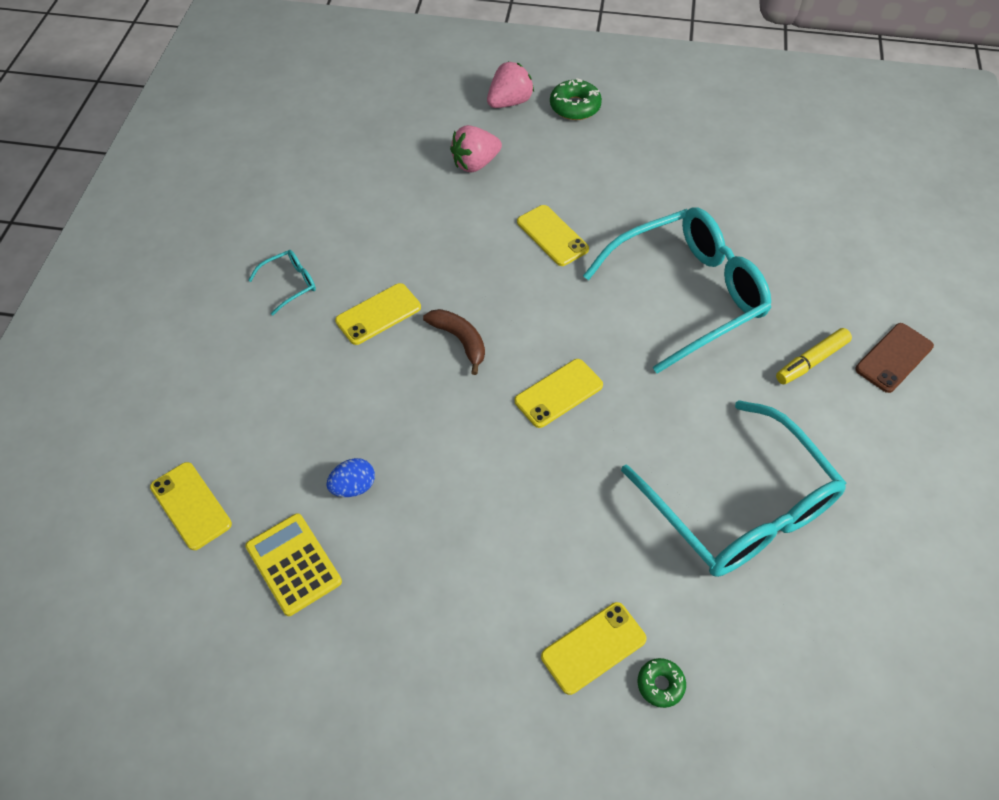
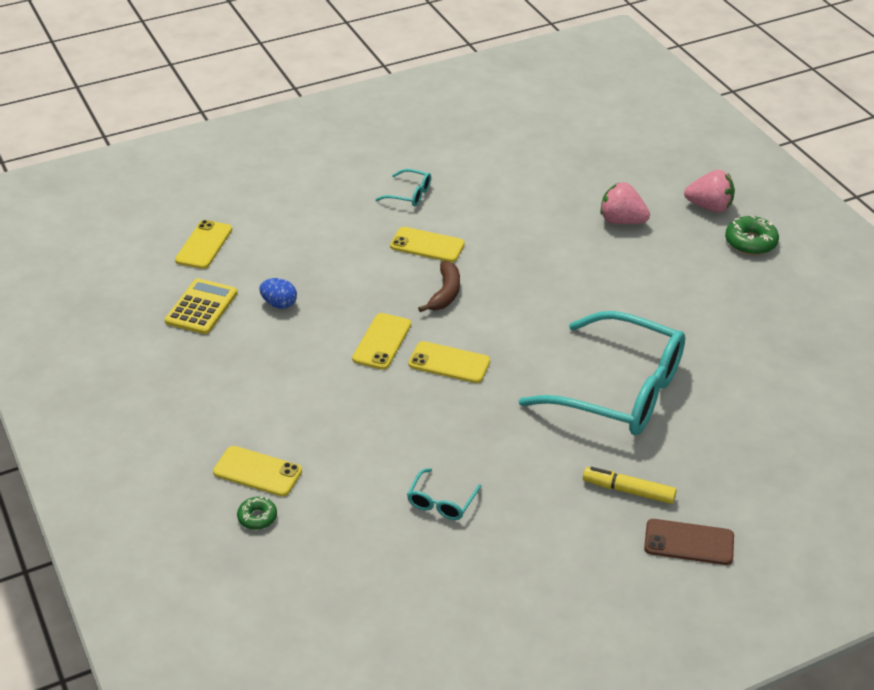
camera: 55 degrees right, 15 degrees down
yellow phone [517,205,589,266] -> yellow phone moved to [352,313,411,370]
turquoise glasses [621,400,847,577] -> turquoise glasses [407,468,481,520], size x0.40

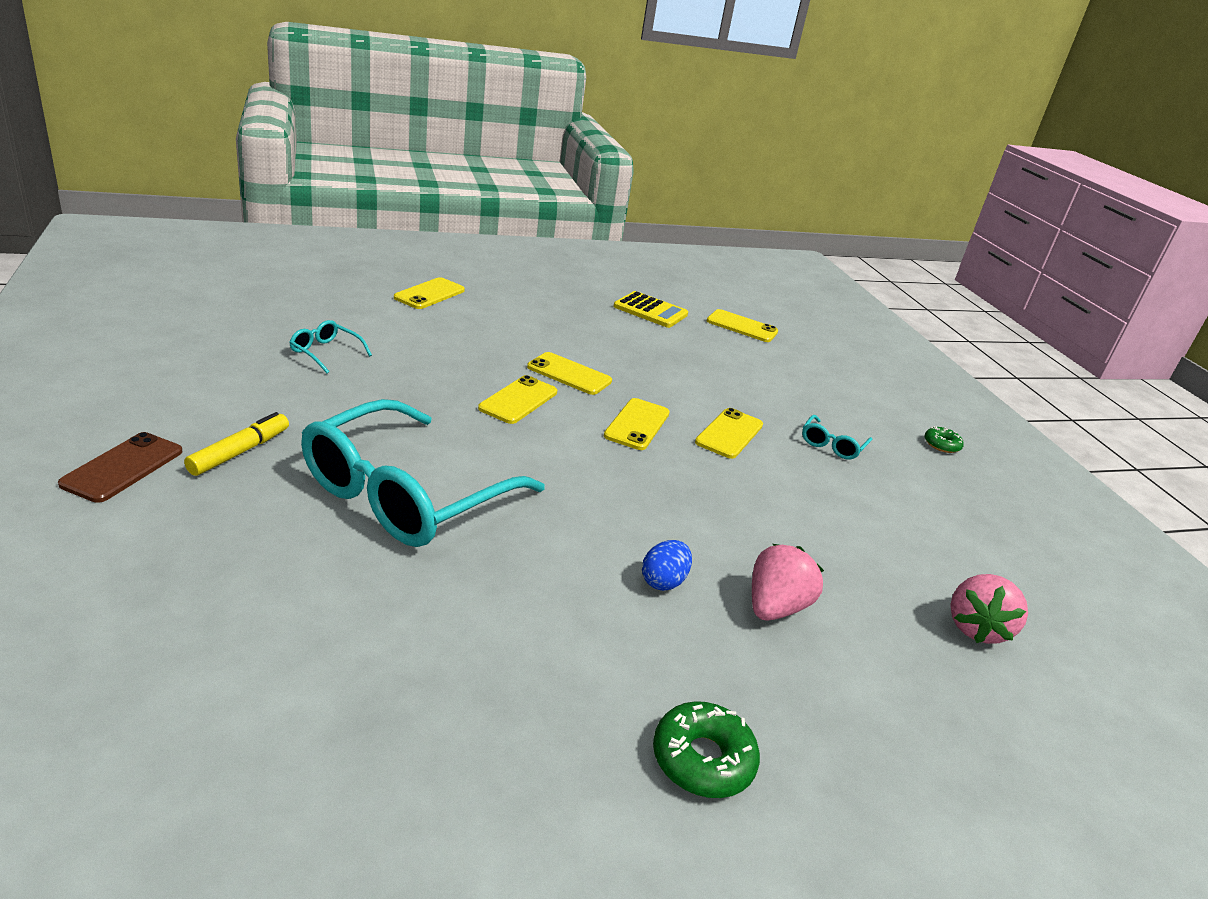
camera: 95 degrees right, 10 degrees down
green donut [237,497,277,530] -> green donut moved to [924,426,964,453]
blue egg [260,278,297,309] -> blue egg moved to [642,540,692,591]
brown banana [418,261,460,312] -> yellow phone [604,398,670,450]
pink strawberry [684,170,735,213] -> pink strawberry moved to [950,574,1028,644]

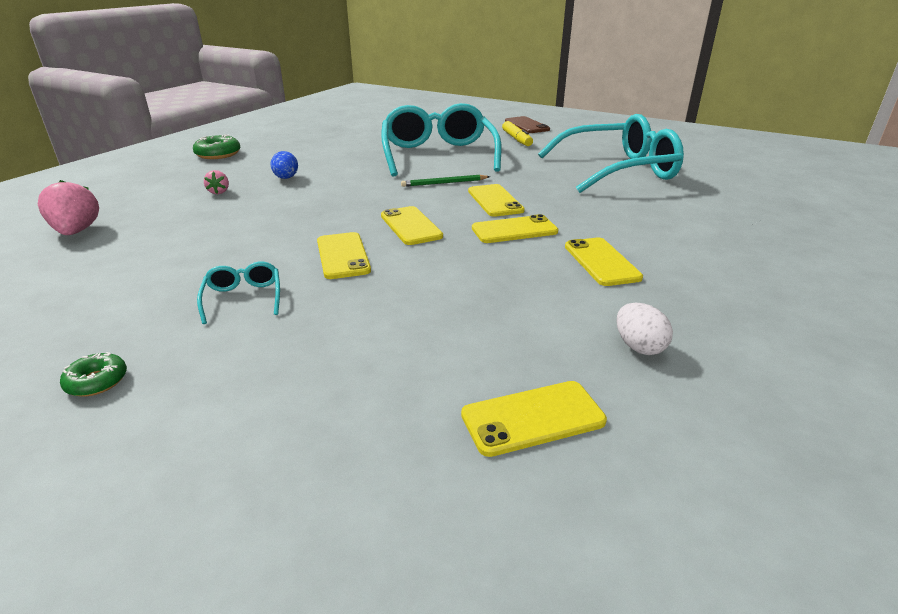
camera: 140 degrees right, 0 degrees up
turquoise glasses [289,320,372,374] -> turquoise glasses [538,114,684,193], size x2.50
yellow phone [394,277,465,309] -> yellow phone moved to [565,237,643,286]
yellow calculator [614,291,688,328] -> white egg [617,303,673,355]
pink strawberry [752,544,824,621] -> pink strawberry [204,170,229,194], size x0.54
none -> green pencil [401,175,490,187]

